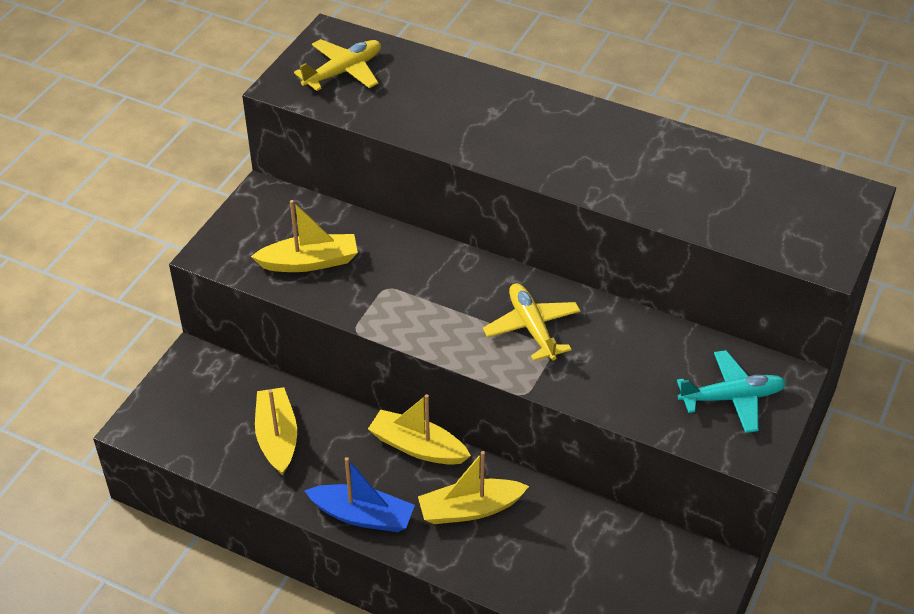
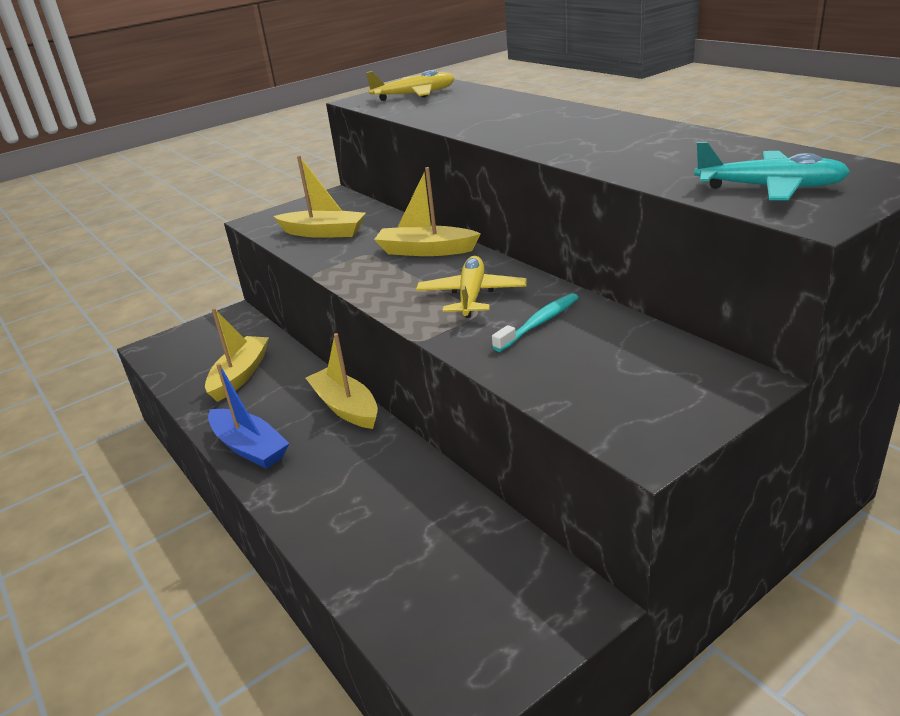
camera: 30 degrees right, 15 degrees down
yellow boat [418,451,529,524] -> yellow boat moved to [374,167,481,256]
turquoise plane [677,350,786,433] -> turquoise plane moved to [694,142,850,200]
none -> turquoise toothbrush [492,293,579,352]

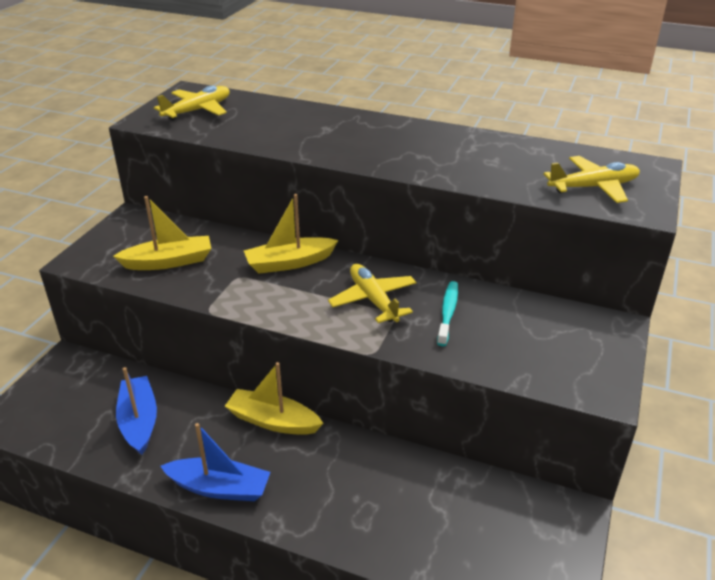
camera: 35 degrees left, 5 degrees up
yellow boat [205,308,269,402] -> blue boat [116,367,157,455]
turquoise plane [694,142,850,200] -> yellow plane [543,156,640,203]

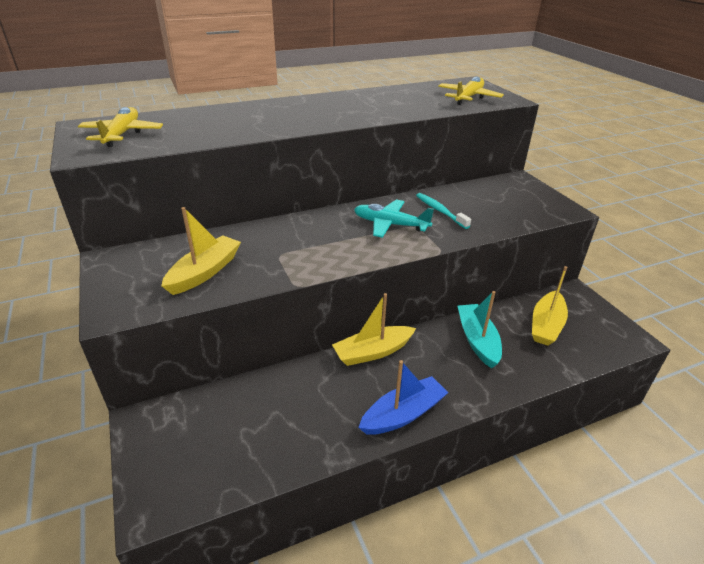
camera: 45 degrees left, 0 degrees up
blue boat [116,367,157,455] -> none
yellow boat [244,194,338,274] -> yellow boat moved to [532,266,568,345]
yellow plane [328,264,416,323] -> turquoise plane [354,199,434,238]
none -> turquoise boat [457,291,502,369]

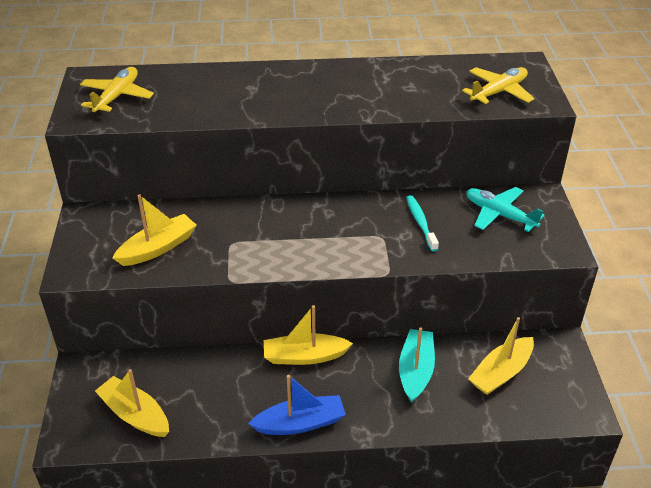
camera: 20 degrees right, 5 degrees up
turquoise plane [354,199,434,238] -> turquoise plane moved to [466,187,545,232]
none -> yellow boat [95,369,169,437]

